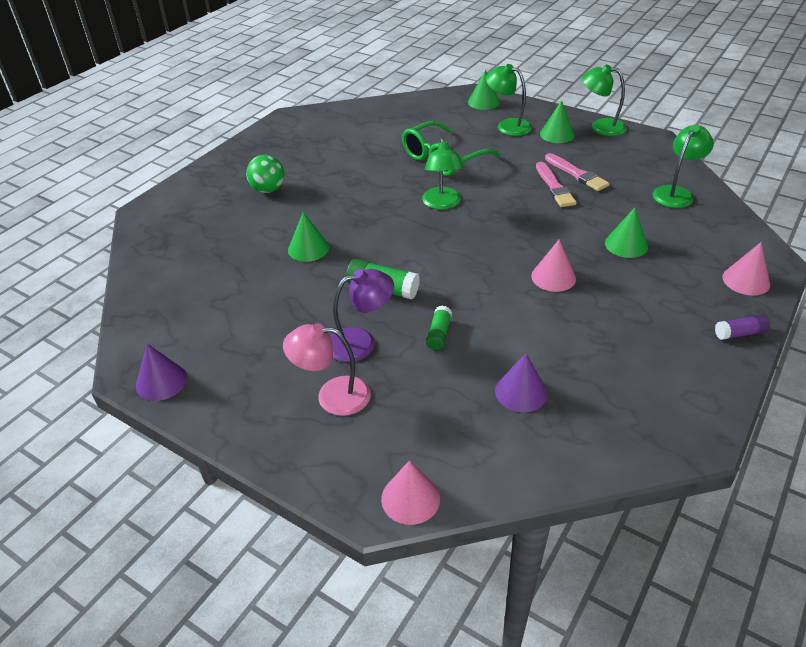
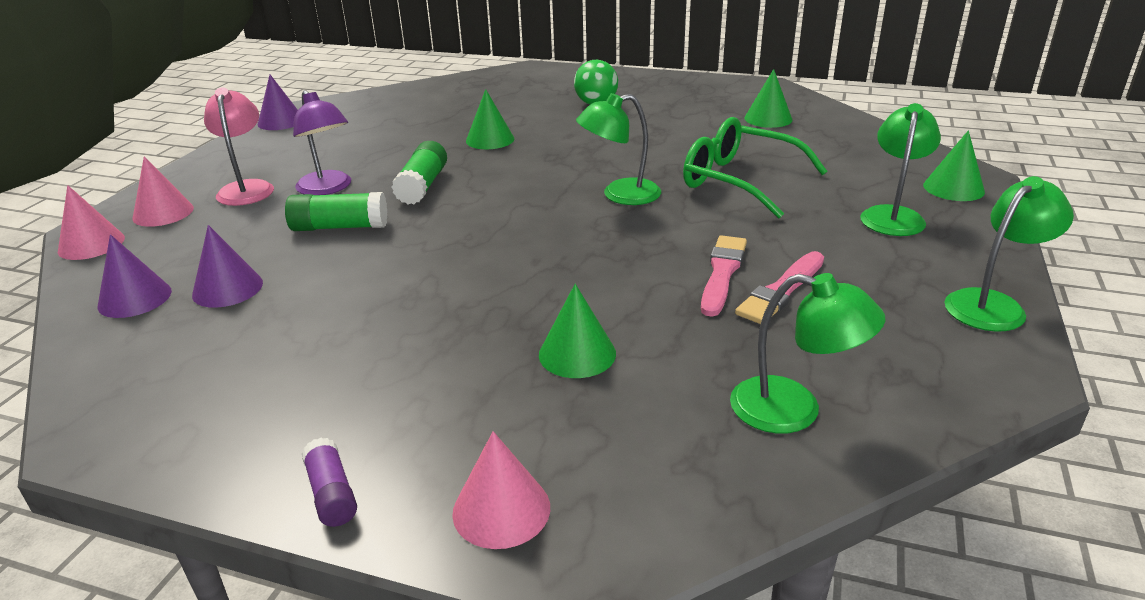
camera: 75 degrees right, 10 degrees down
green glue stick [426,305,452,350] -> green glue stick [285,192,387,231], size x1.57
pink cone [531,239,576,292] -> pink cone moved to [133,156,194,227]
pink brush [536,162,577,207] -> pink brush turned 135 degrees clockwise [701,235,747,317]
green cone [540,100,575,143] -> green cone moved to [744,69,792,128]
green lamp [582,64,627,136] -> green lamp turned 45 degrees clockwise [944,176,1074,332]
none -> purple cone [98,234,172,318]

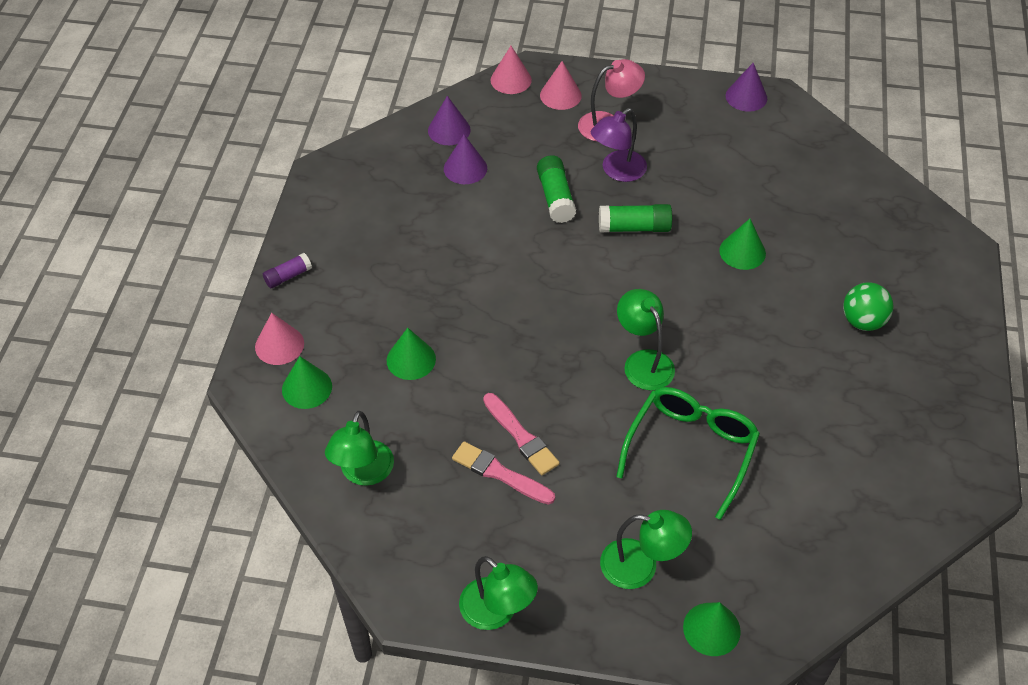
camera: 80 degrees right, 20 degrees up
pink brush [701,235,747,317] -> pink brush turned 45 degrees clockwise [483,393,560,475]
green cone [744,69,792,128] -> green cone moved to [282,356,332,409]

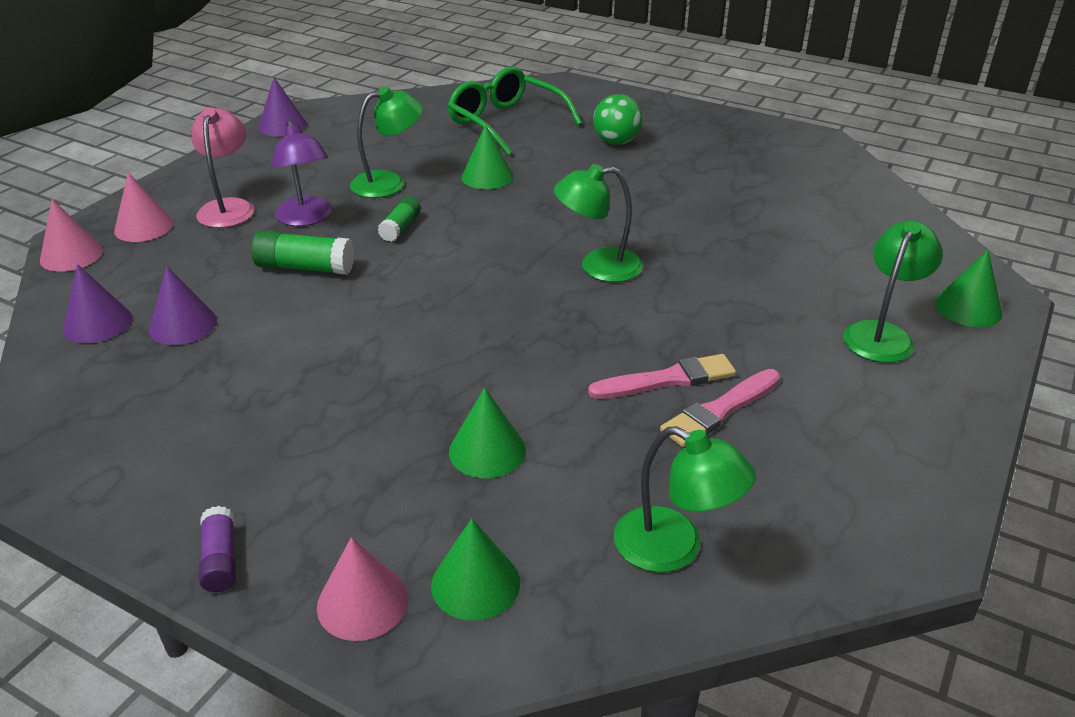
camera: 70 degrees left, 15 degrees down
green lamp [459,556,538,630] -> green lamp moved to [350,87,423,198]
green glue stick [599,204,672,232] -> green glue stick [378,196,421,242], size x0.64
green glasses [616,387,760,520] -> green glasses moved to [447,67,582,156]

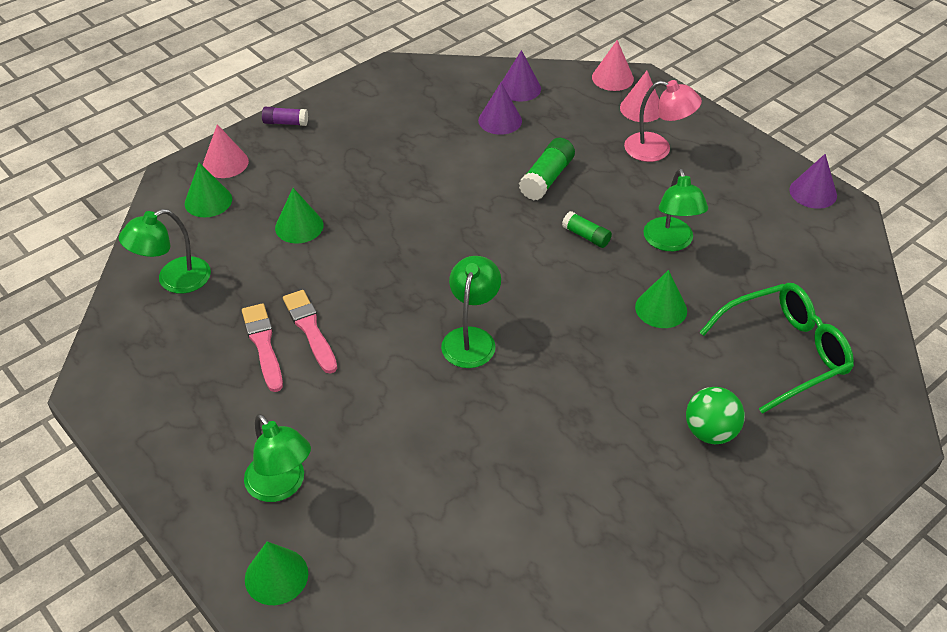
camera: 110 degrees right, 10 degrees up
purple lamp [272,120,332,226] -> none
pink brush [588,354,736,399] -> pink brush turned 150 degrees clockwise [283,290,337,374]

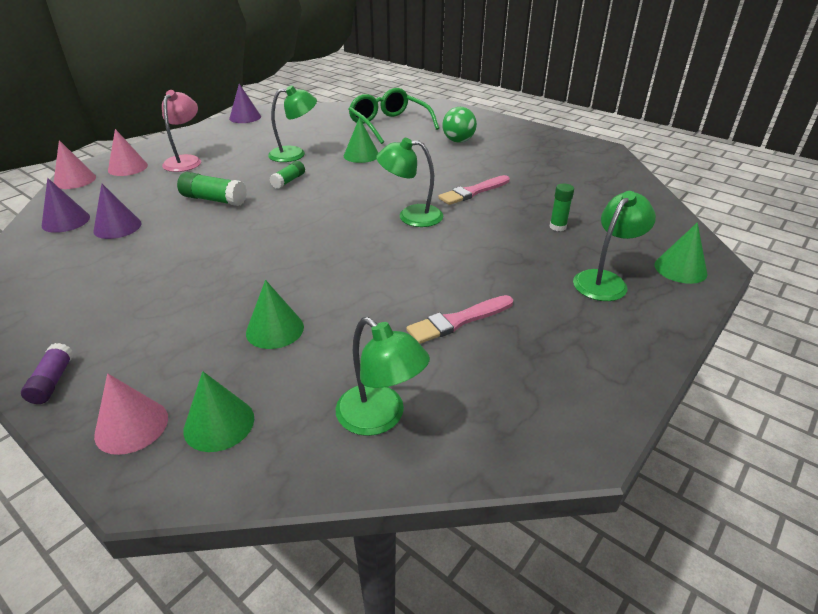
camera: 100 degrees left, 10 degrees down
pink brush [283,290,337,374] -> pink brush moved to [438,175,510,205]
none -> green glue stick [550,183,574,231]

